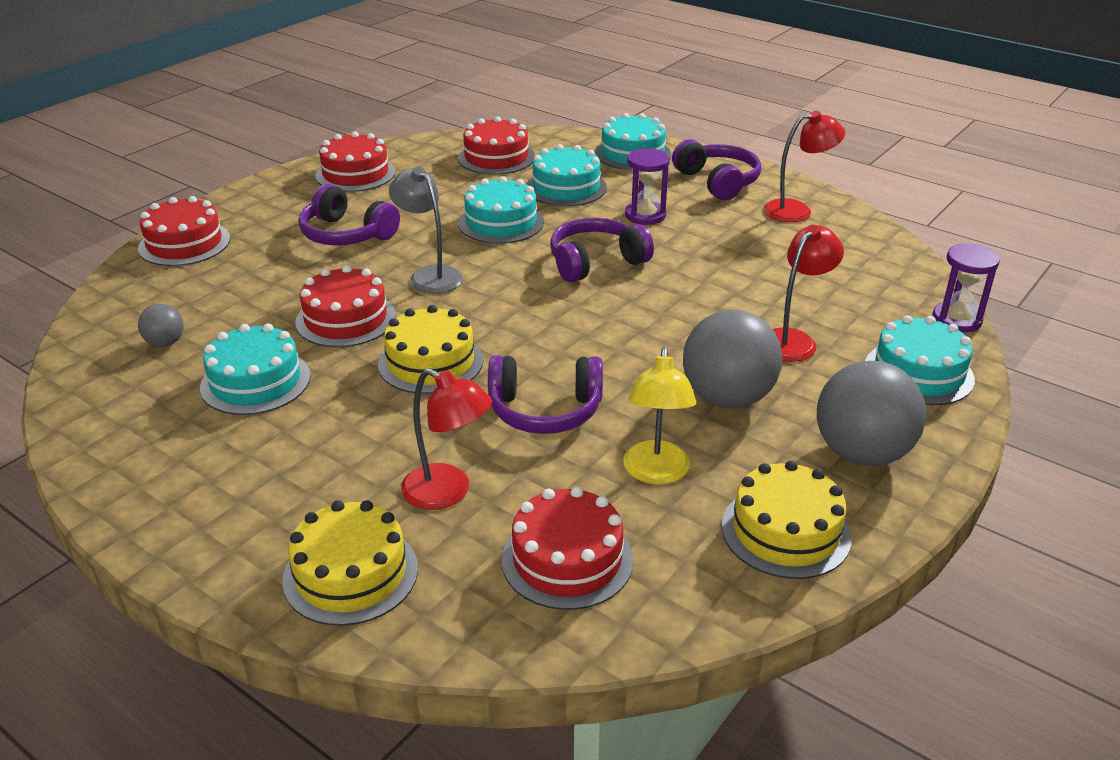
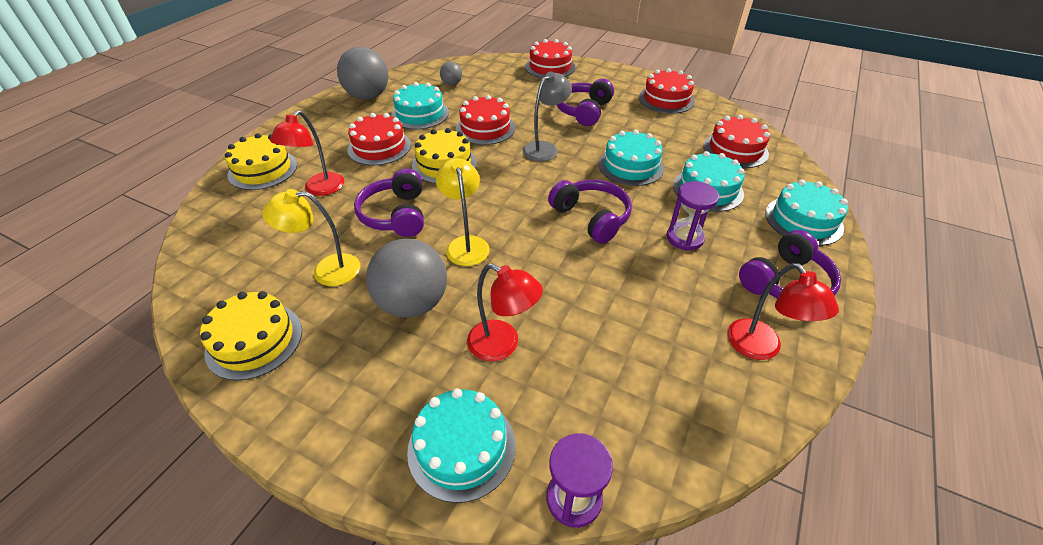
camera: 80 degrees right, 10 degrees up
red cake [502,487,634,610] -> red cake moved to [347,113,411,166]
grey ball [817,361,926,466] -> grey ball moved to [337,47,388,99]
none -> yellow lamp [436,158,490,266]

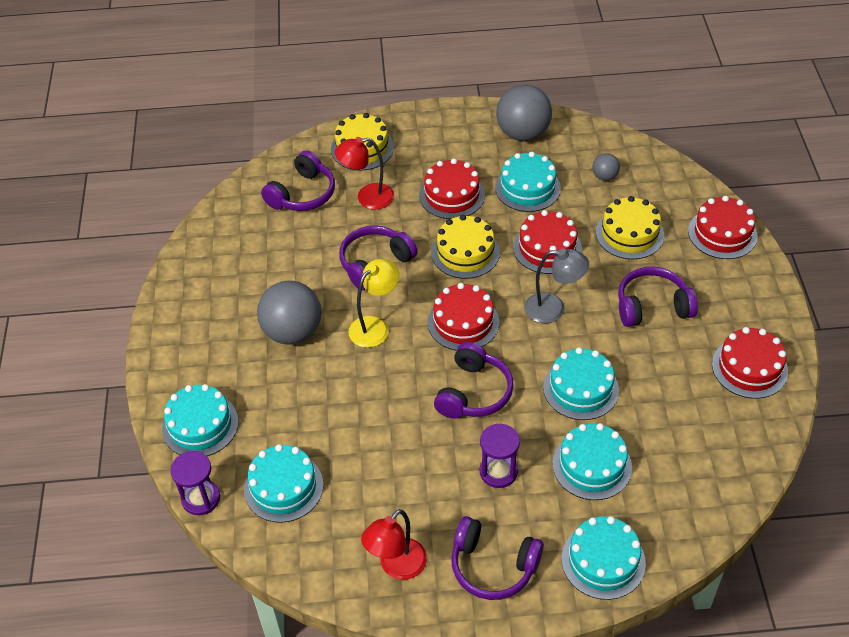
camera: 60 degrees right, 5 degrees up
yellow cake [200,291,302,381] -> yellow cake moved to [596,196,664,259]
yellow lamp [262,189,360,286] -> none
red lamp [467,263,543,361] -> none
red cake [704,115,770,168] -> red cake moved to [428,283,499,351]
none -> turquoise cake [244,444,323,523]
none -> purple headphones [261,150,335,211]

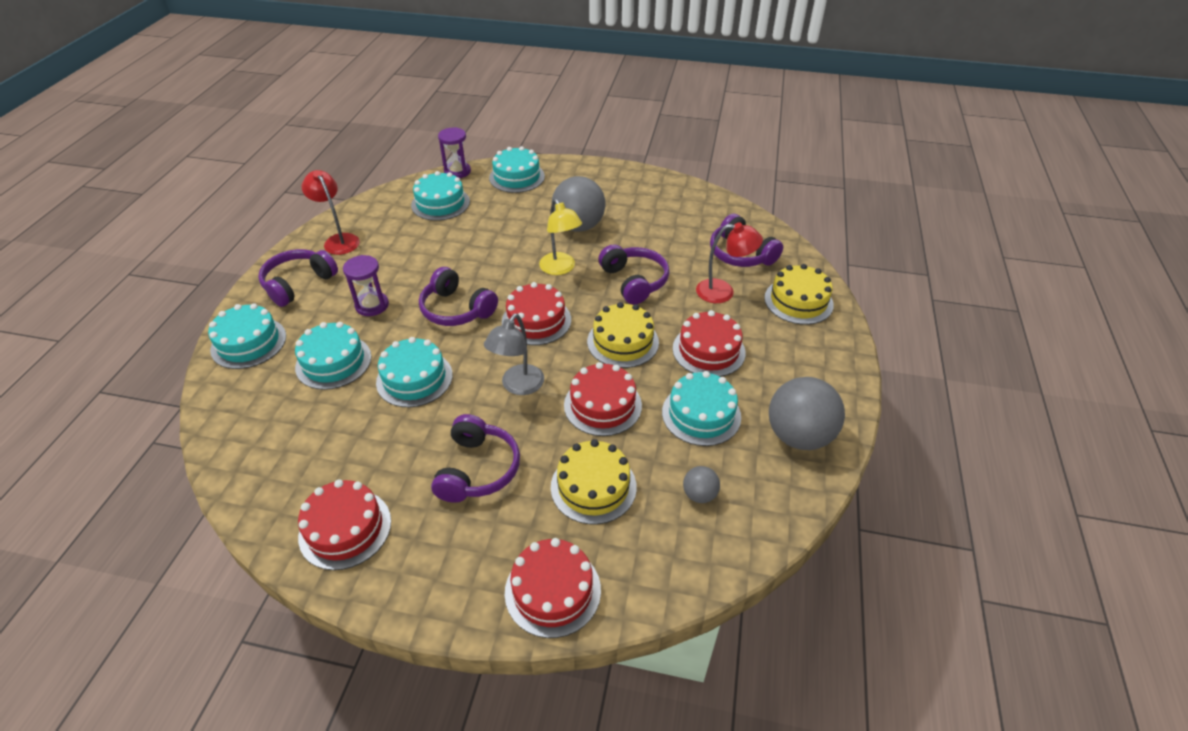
camera: 105 degrees right, 5 degrees down
red lamp [335,137,394,210] -> red lamp turned 90 degrees clockwise [696,223,763,303]

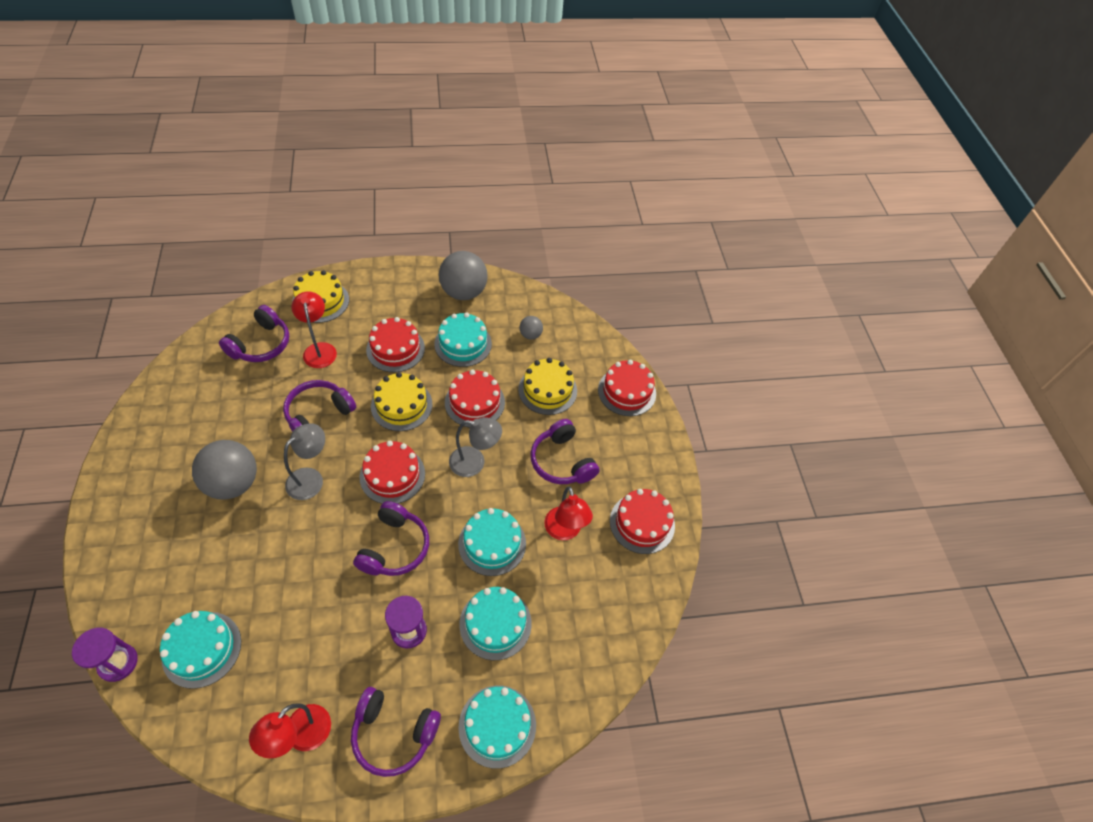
camera: 115 degrees left, 10 degrees up
purple headphones [431,414,520,503] -> purple headphones turned 105 degrees counterclockwise [530,419,599,484]
turquoise cake [489,146,545,193] -> none
yellow lamp [539,199,582,275] -> grey lamp [284,423,325,500]
none -> red lamp [544,486,593,540]

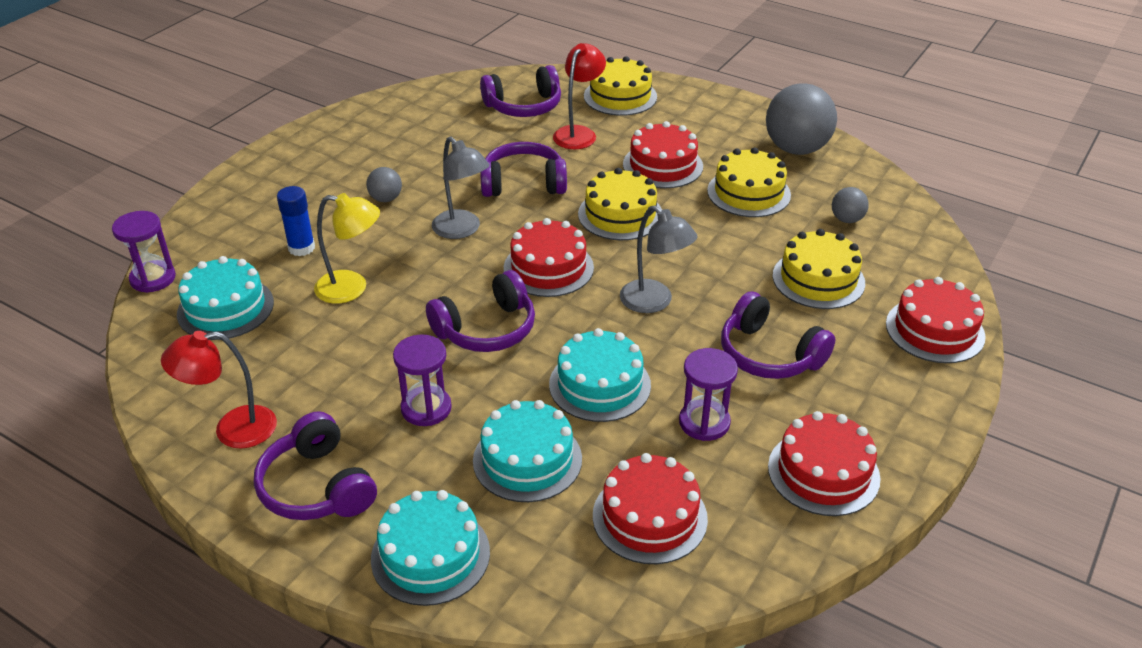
camera: 45 degrees right, 15 degrees down
grey ball [192,440,257,500] -> grey ball [366,167,402,202], size x0.48
grey lamp [284,423,325,500] -> grey lamp turned 60 degrees clockwise [432,136,489,239]
turquoise cake [434,312,492,367] -> yellow cake [707,147,791,217]
red cake [445,369,505,428] -> red cake moved to [593,453,708,564]
purple headphones [530,419,599,484] -> purple headphones turned 60 degrees counterclockwise [721,291,836,379]
red lamp [544,486,593,540] -> purple hourglass [679,348,738,441]
none -> blue glue stick [277,186,315,256]
none -> yellow lamp [314,193,380,304]

